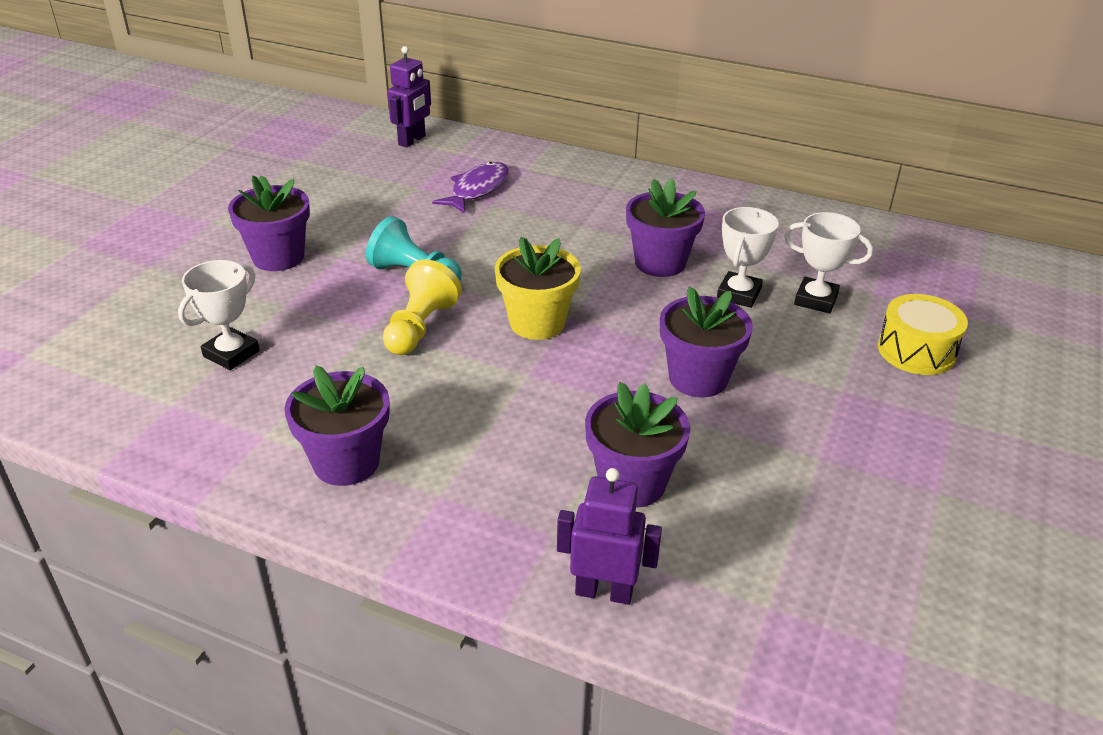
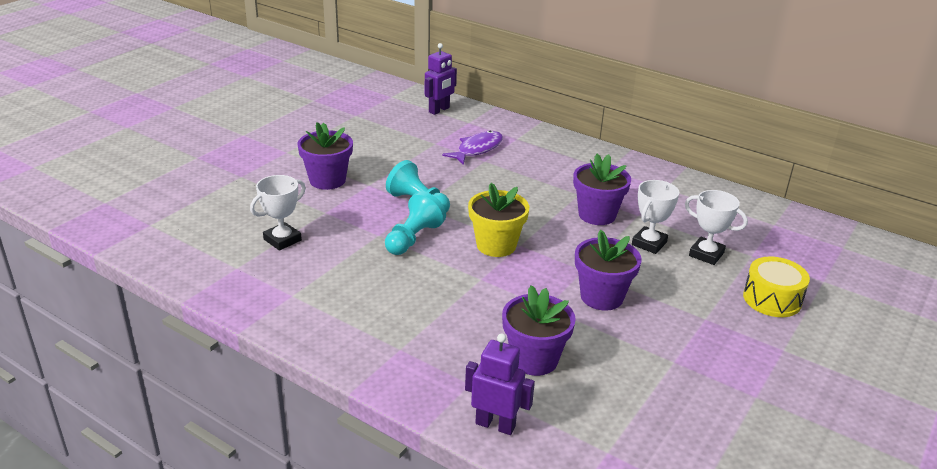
camera: 10 degrees right, 5 degrees down
purple flower pot [284,365,390,486] -> none
yellow pawn [383,259,462,355] -> turquoise pawn [385,191,446,255]

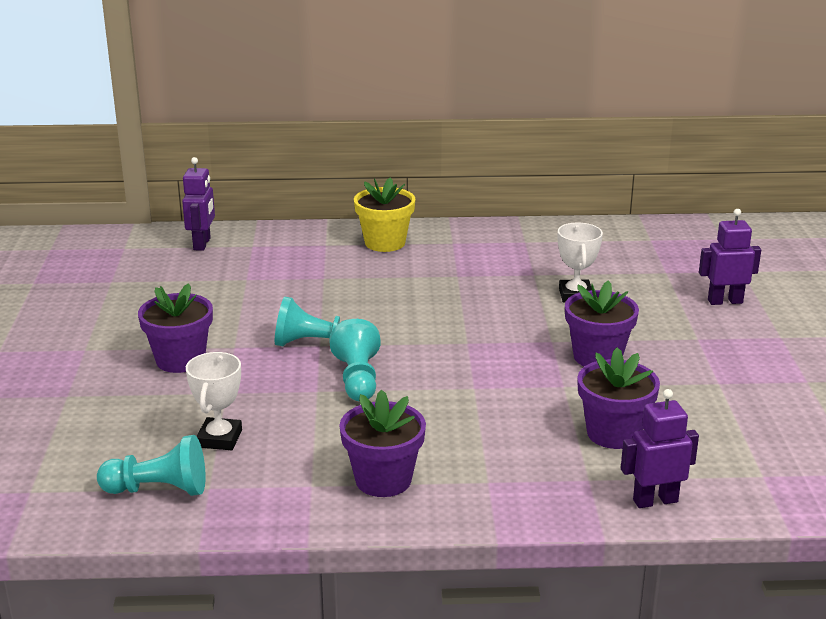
camera: 35 degrees left, 5 degrees down
purple fish [442,131,503,165] -> none
yellow flower pot [468,183,529,257] -> yellow flower pot moved to [354,178,415,252]
purple flower pot [573,154,631,225] -> purple flower pot moved to [339,390,426,497]
white trophy [685,190,748,265] -> none
yellow drum [743,256,810,317] -> purple robot [699,209,761,305]
none -> turquoise pawn [97,435,206,496]

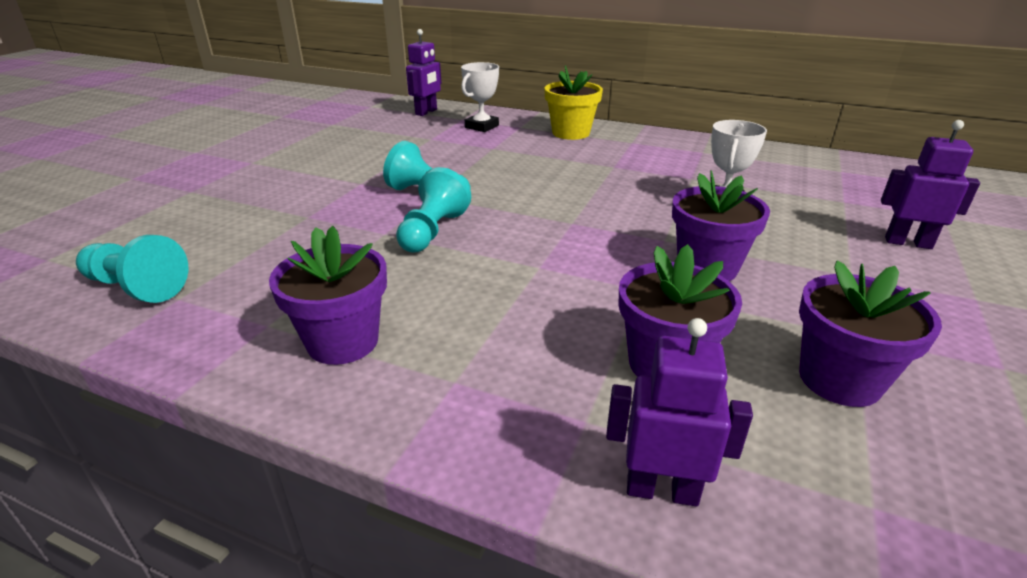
camera: 25 degrees right, 5 degrees up
purple flower pot [138,283,213,373] -> purple flower pot moved to [799,261,942,407]
white trophy [186,352,242,450] -> white trophy moved to [461,62,499,132]

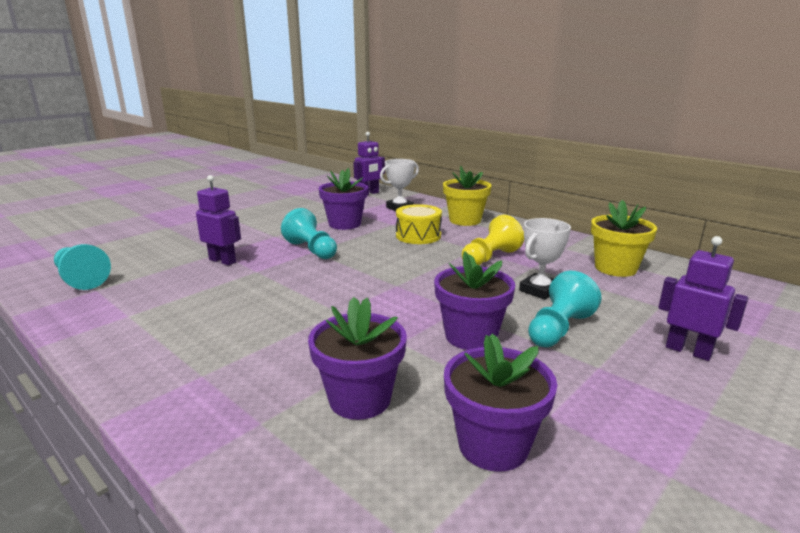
camera: 20 degrees right, 10 degrees down
purple flower pot [269,226,387,365] -> purple flower pot moved to [318,168,368,230]
turquoise pawn [396,167,471,252] -> turquoise pawn moved to [528,271,602,347]
purple robot [606,318,753,507] -> purple robot moved to [196,175,241,266]
none -> yellow drum [396,204,442,244]
none -> yellow pawn [462,215,524,265]
none -> yellow flower pot [591,200,657,277]

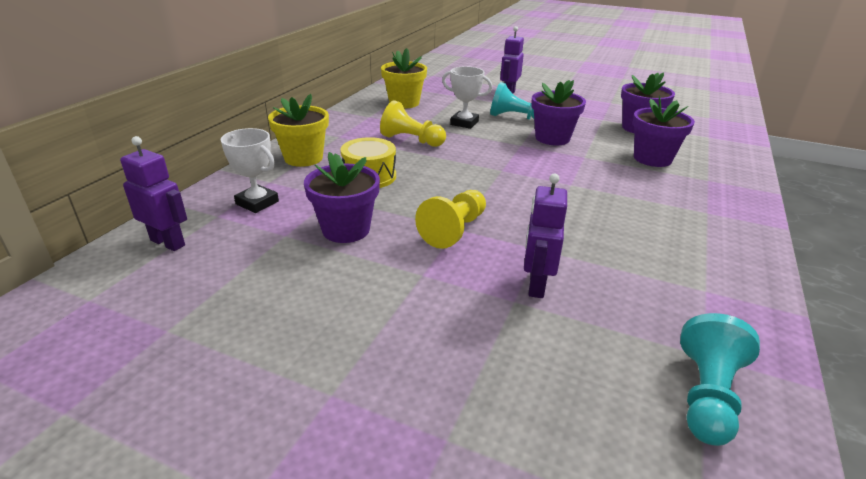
camera: 110 degrees left, 10 degrees up
turquoise pawn [281,208,337,259] -> yellow pawn [415,190,486,249]

